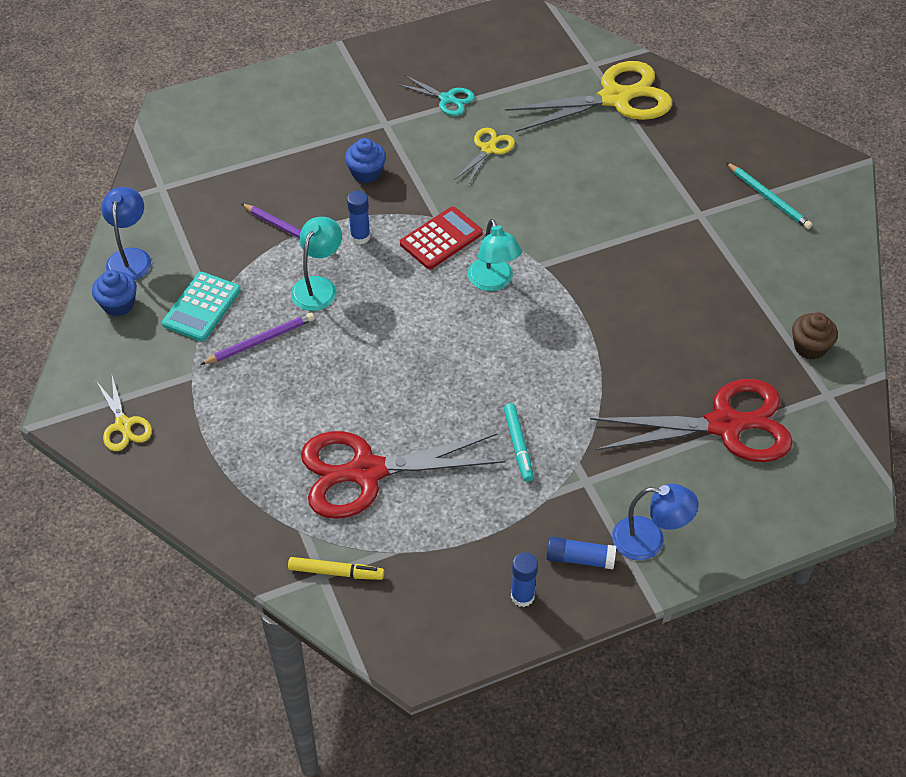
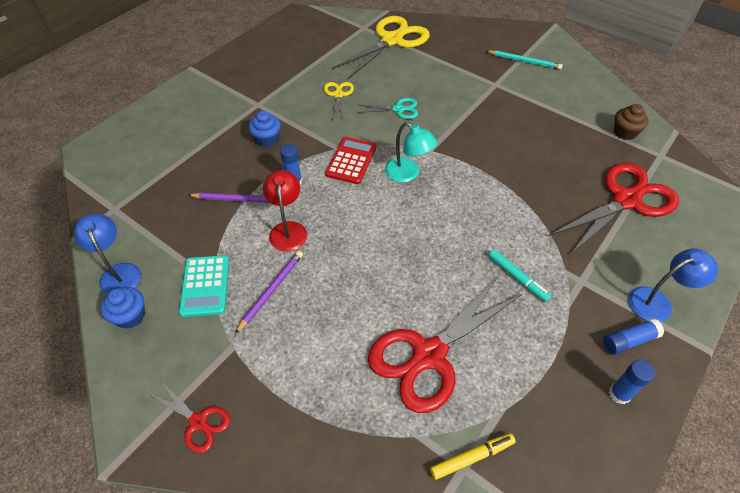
camera: 30 degrees left, 0 degrees up
yellow scissors [96,376,152,451] -> red scissors [149,382,230,453]
turquoise lamp [291,217,342,311] -> red lamp [263,170,307,251]
turquoise scissors [397,75,475,116] -> turquoise scissors moved to [357,98,418,119]

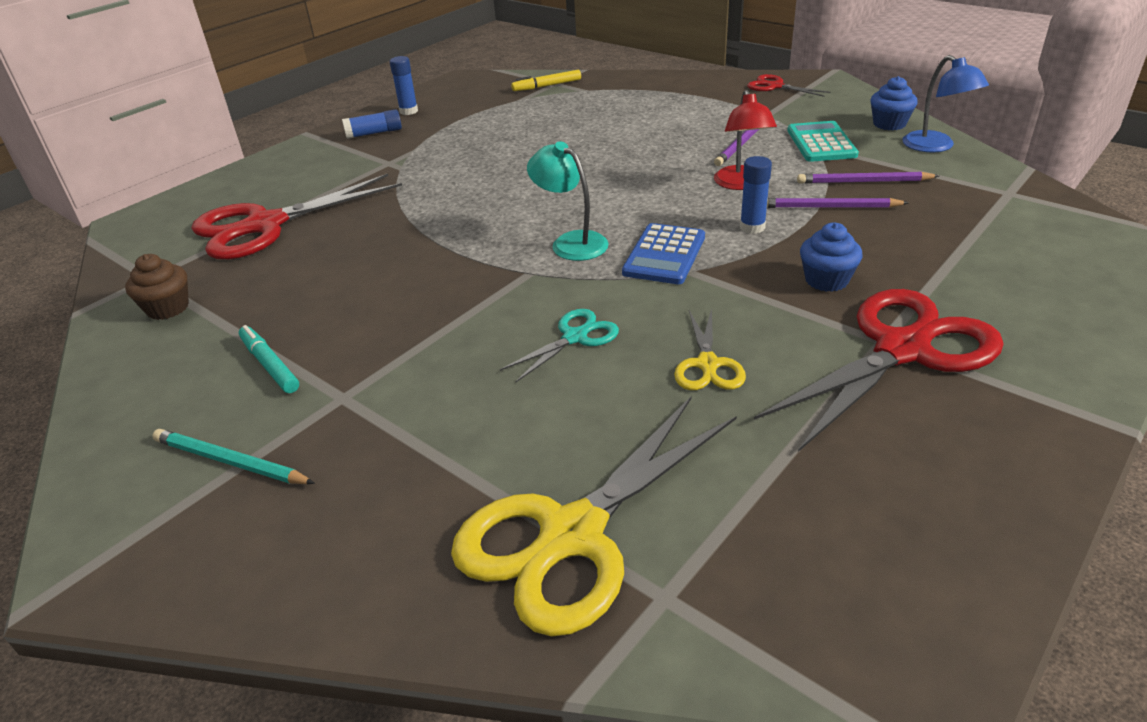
camera: 175 degrees left, 15 degrees down
red calculator [325,137,377,184] -> blue calculator [622,223,705,284]
turquoise scissors [357,98,418,119] -> turquoise scissors turned 135 degrees clockwise [500,309,619,382]
red scissors [368,277,522,413] -> red scissors moved to [754,289,1003,452]
turquoise marker [488,249,551,302] -> turquoise marker moved to [239,325,299,393]
blue lamp [628,249,719,322] -> none
none -> purple pencil [797,172,939,184]

